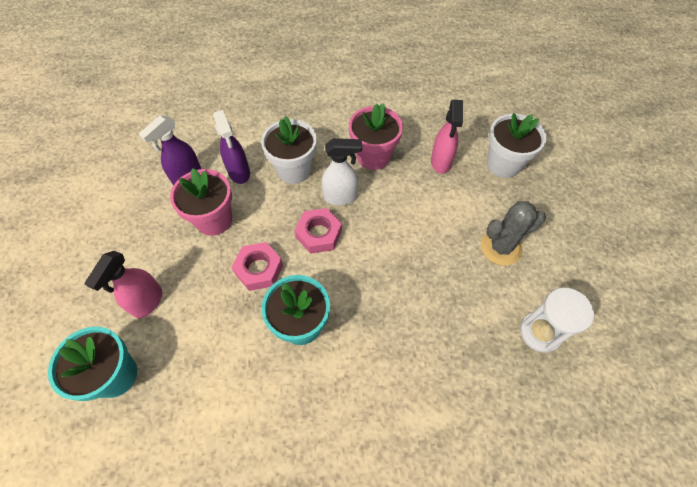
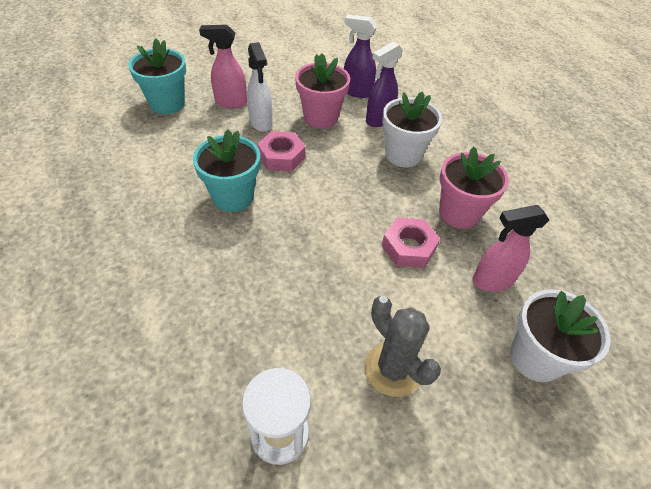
camera: 70 degrees right, 10 degrees down
pink nut [295,208,342,254] -> pink nut moved to [382,218,440,268]
white spray bottle [322,138,362,205] -> white spray bottle moved to [247,42,273,132]

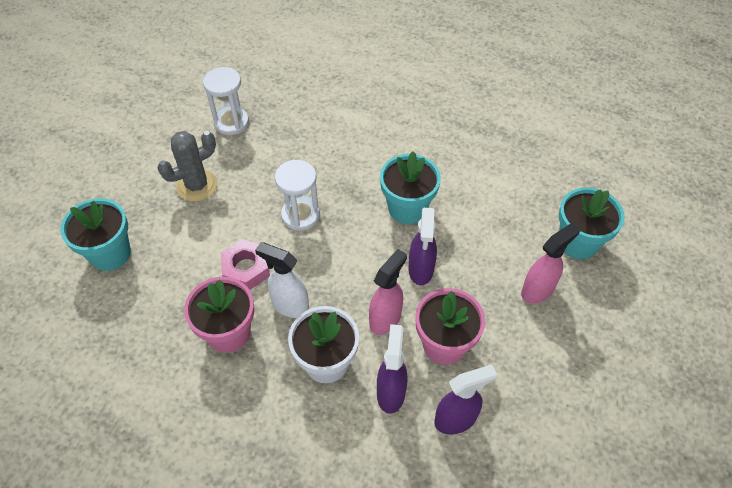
camera: 140 degrees right, 5 degrees up
white spray bottle [247,42,273,132] -> white spray bottle moved to [255,242,309,318]
pink nut [257,131,305,171] -> purple spray bottle [409,208,437,285]
grey cactus [365,296,441,397] -> grey cactus turned 45 degrees counterclockwise [158,131,218,202]
pink spray bottle [472,205,549,292] -> pink spray bottle moved to [369,249,407,335]
white flower pot [510,289,611,382] -> turquoise flower pot [60,198,131,271]
none -> white hourglass [275,160,320,231]

